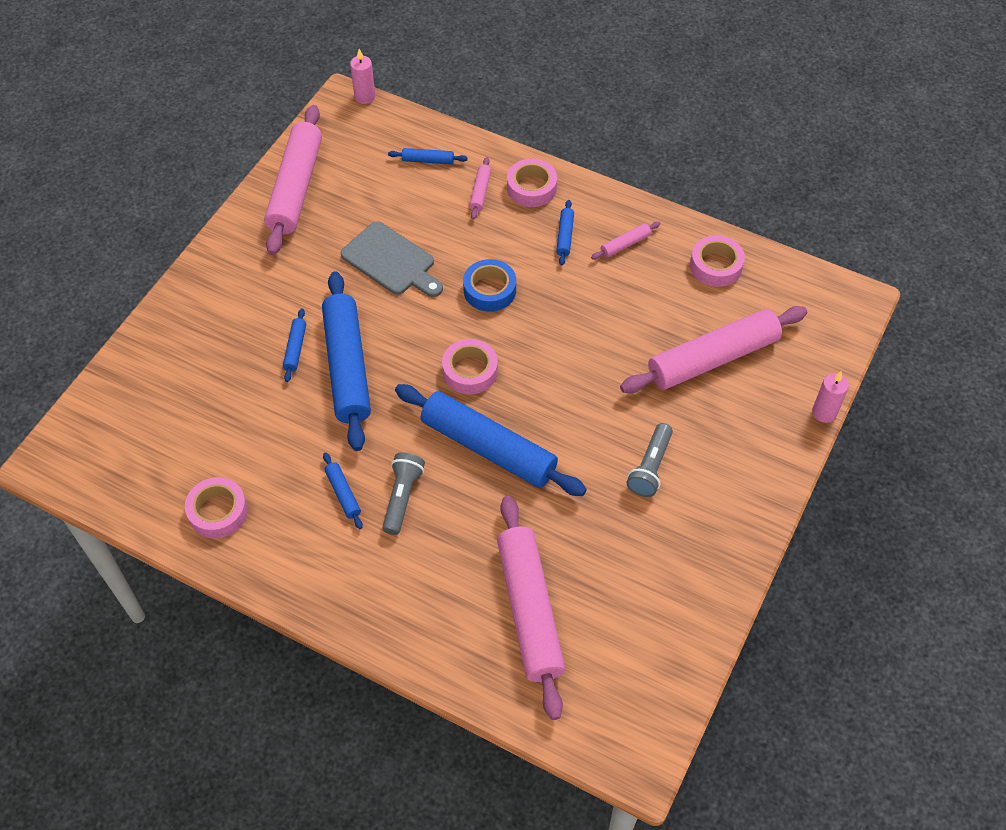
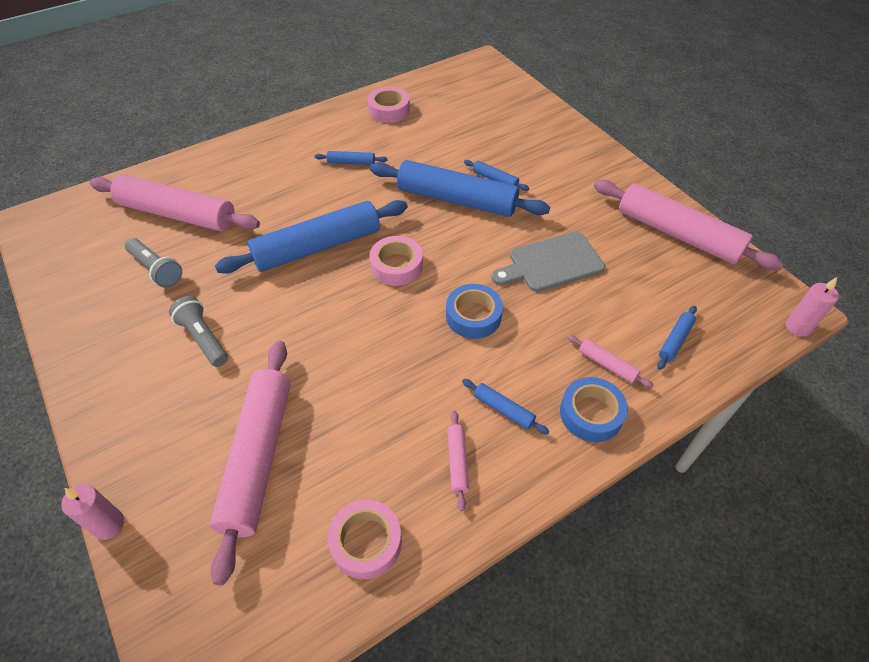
camera: 120 degrees right, 5 degrees down
grey flashlight [382,452,425,535] -> grey flashlight moved to [125,238,182,288]
pink tape [507,159,557,207] -> blue tape [560,377,628,442]

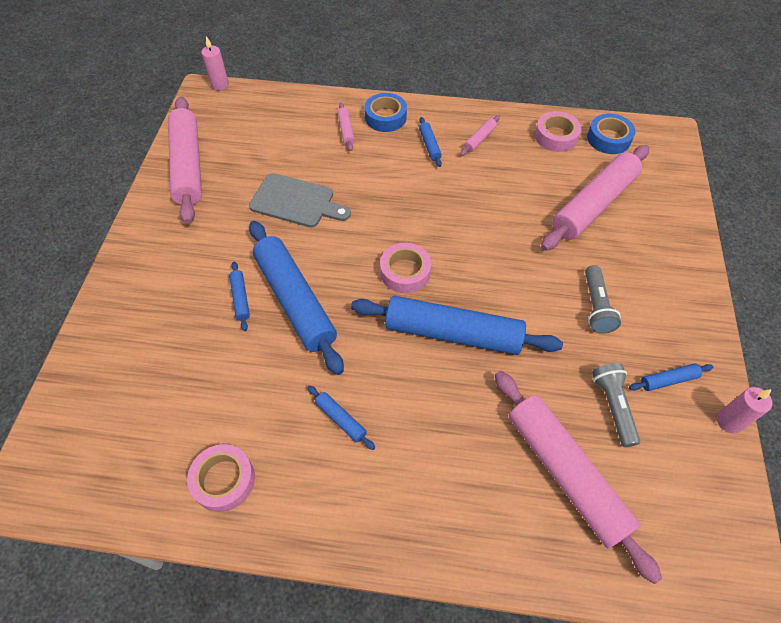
camera: 140 degrees left, 5 degrees up
pink candle [61,484,124,540] -> pink candle moved to [717,387,773,434]
blue tape [446,284,503,339] -> blue tape moved to [587,114,635,154]
blue rolling pin [657,306,697,370] -> blue rolling pin moved to [629,363,713,391]

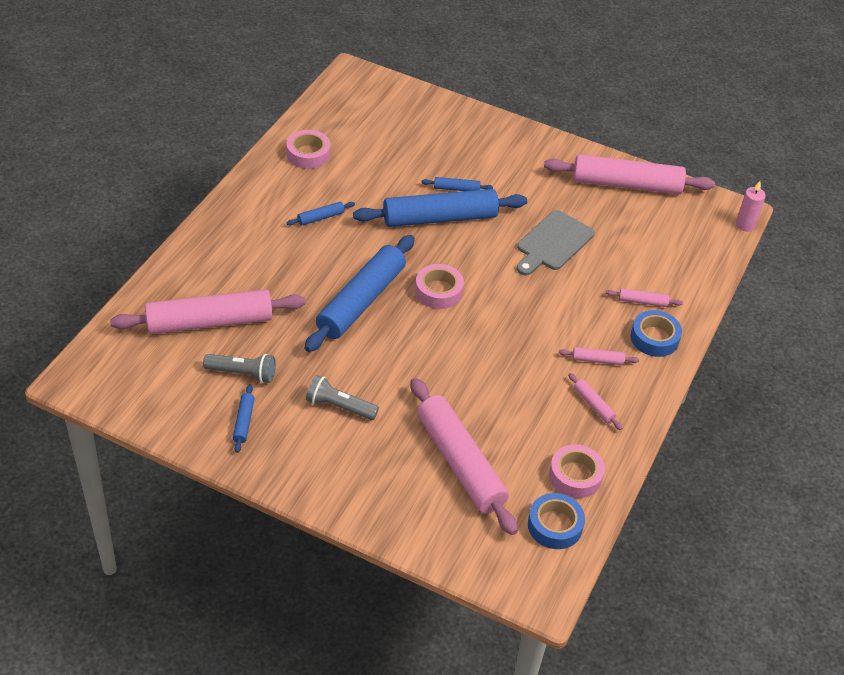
camera: 105 degrees right, 10 degrees down
blue rolling pin [419,117,442,167] -> pink rolling pin [559,347,639,365]
pink candle [717,387,773,434] -> none

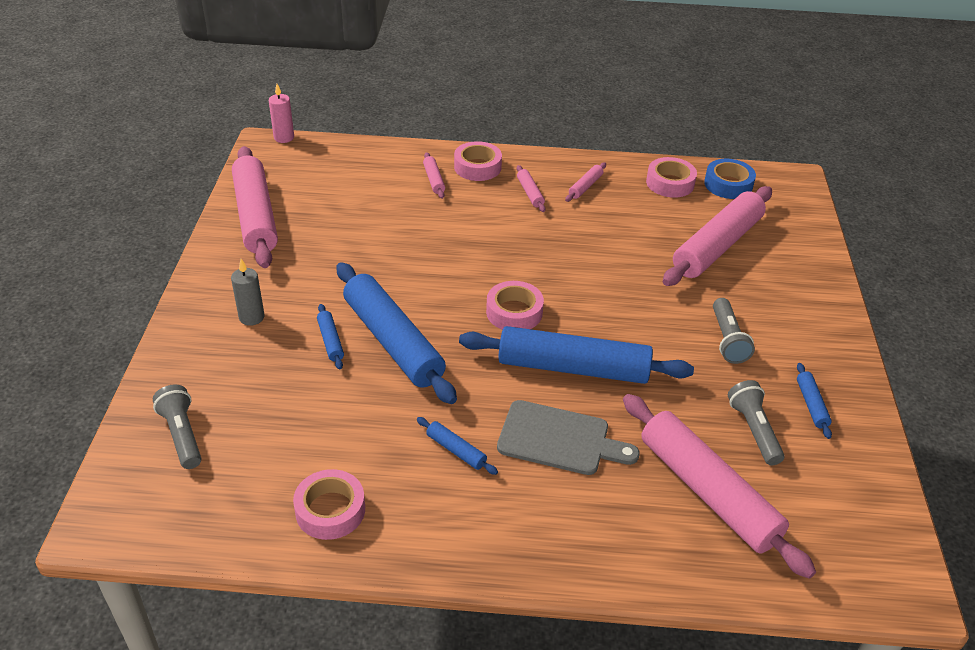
camera: 110 degrees left, 5 degrees down
blue rolling pin [233,384,255,453] -> blue rolling pin turned 75 degrees counterclockwise [797,363,832,439]
grey cutting board [517,210,595,276] -> grey cutting board moved to [497,400,640,475]
blue tape [631,310,682,357] -> pink tape [454,141,502,181]
none -> grey flashlight [153,385,201,469]
none -> grey candle [231,259,265,326]

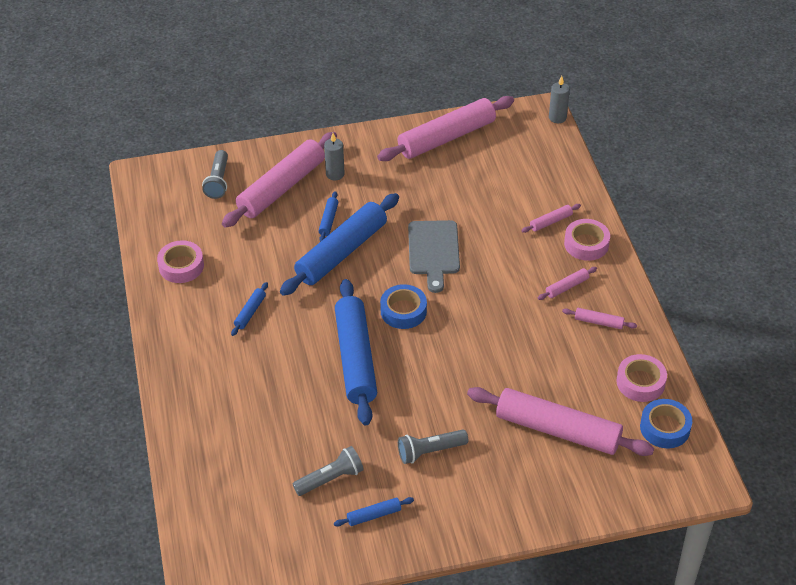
camera: 75 degrees right, 5 degrees up
grey flashlight [153,385,201,469] -> grey flashlight turned 135 degrees clockwise [202,150,228,199]
pink candle [269,84,294,143] -> grey candle [549,76,570,123]
blue rolling pin [317,304,344,370] -> blue rolling pin turned 45 degrees counterclockwise [319,191,338,242]
pink tape [486,281,544,330] -> blue tape [380,284,427,329]
grey cutting board [497,400,640,475] -> grey cutting board moved to [408,220,460,293]
pink rolling pin [623,394,816,579] -> pink rolling pin moved to [222,132,337,228]

